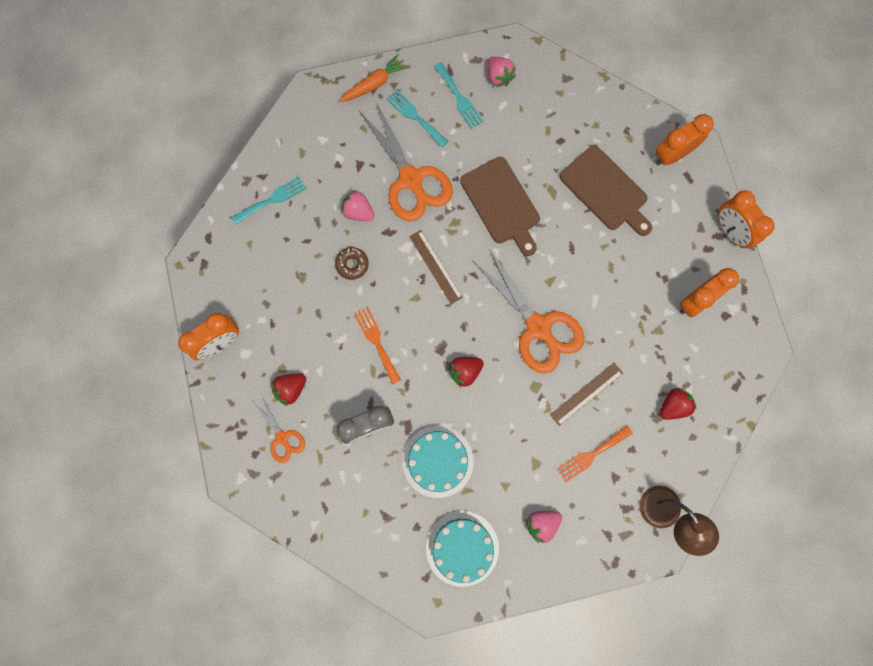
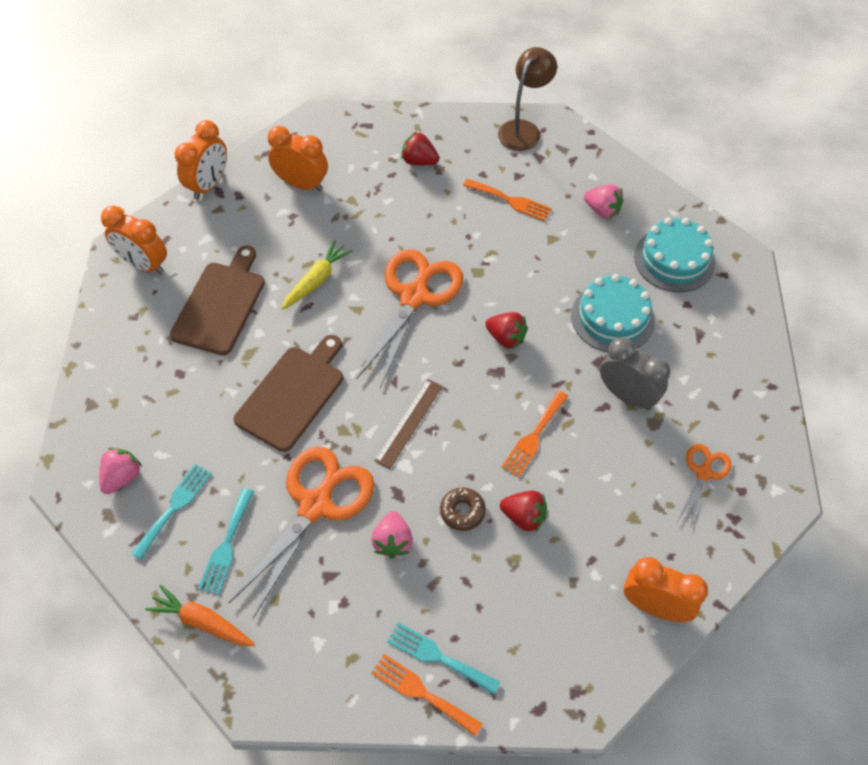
camera: 120 degrees left, 20 degrees down
red strawberry [271,374,306,406] -> red strawberry moved to [500,491,547,532]
brown ruler [550,363,623,426] -> none
none -> yellow carrot [281,240,353,310]
none -> orange fork [372,654,483,736]

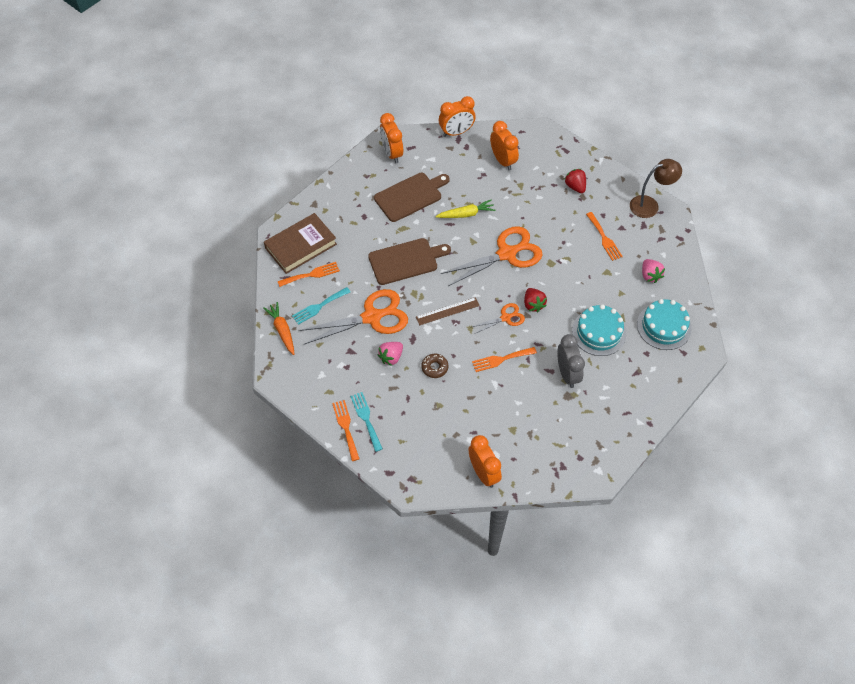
camera: 40 degrees right, 0 degrees up
pink strawberry [99,448,142,494] -> brown book [264,213,337,274]
turquoise fork [131,464,212,560] -> orange fork [277,262,340,287]
red strawberry [500,491,547,532] -> none
orange scissors [678,444,732,529] -> orange scissors moved to [472,303,525,334]

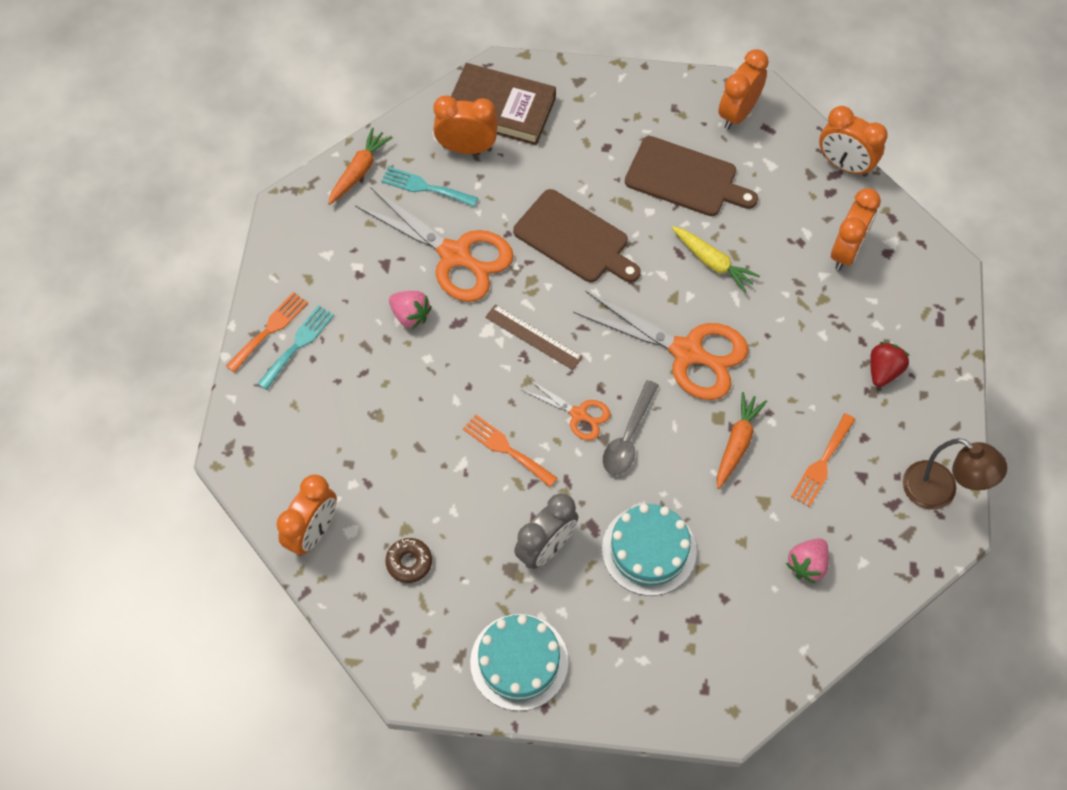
camera: 55 degrees right, 5 degrees up
orange fork [277,262,340,287] -> orange clock [433,96,498,154]
pink strawberry [377,342,403,366] -> pink strawberry turned 150 degrees counterclockwise [389,291,432,329]
brown donut [421,354,448,378] -> brown donut moved to [385,538,432,583]
red strawberry [524,288,547,312] -> grey spoon [603,380,659,475]
turquoise cake [637,299,692,350] -> turquoise cake moved to [470,614,568,711]
none -> orange carrot [717,392,767,489]

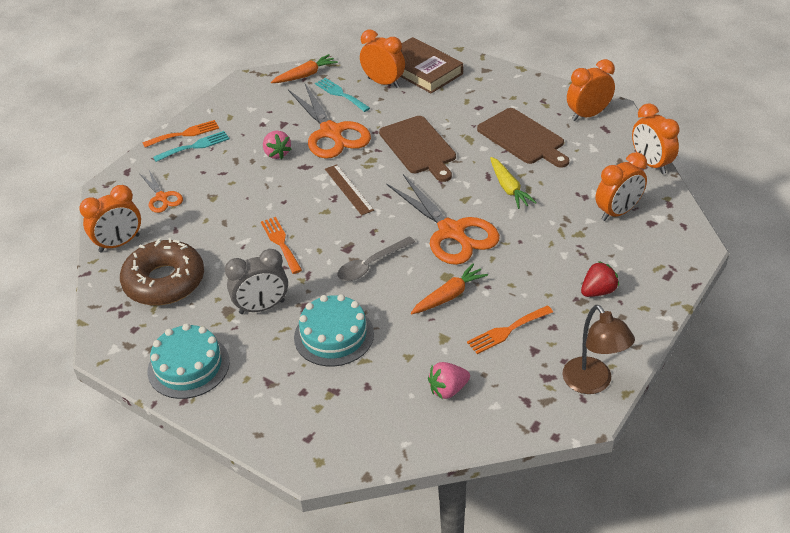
camera: 30 degrees right, 20 degrees down
brown donut [385,538,432,583] -> brown donut [120,238,204,305], size x2.25
orange scissors [521,379,611,441] -> orange scissors moved to [139,170,183,213]

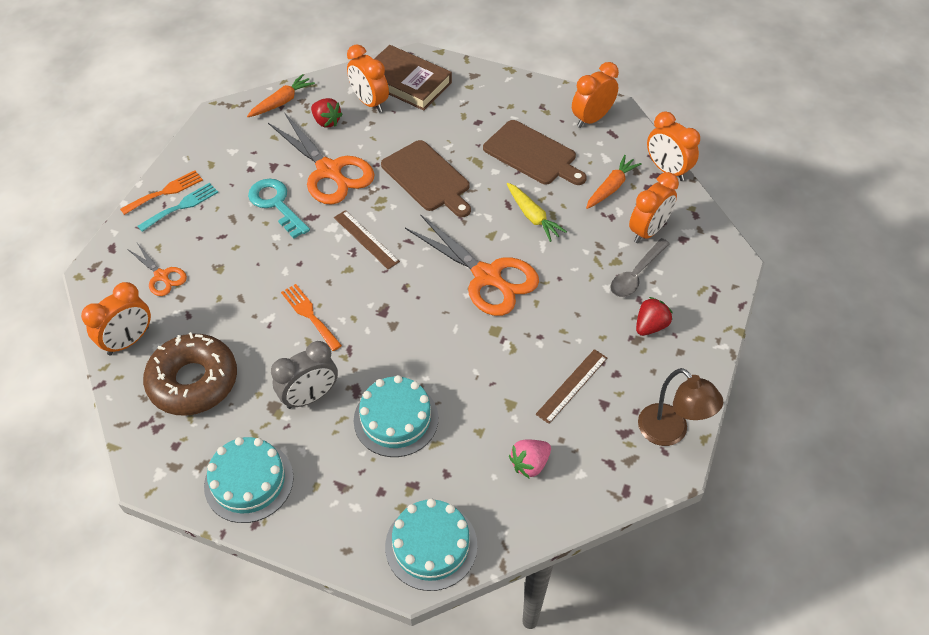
camera: 15 degrees left, 10 degrees up
pink strawberry [263,131,292,159] -> turquoise key [248,179,310,239]
turquoise fork [315,78,370,112] -> red strawberry [311,98,343,128]
grey spoon [338,236,415,281] -> grey spoon moved to [611,238,670,297]
orange clock [360,29,405,88] -> orange clock turned 150 degrees counterclockwise [347,44,389,112]
orange carrot [411,263,488,314] -> orange carrot moved to [586,155,642,209]
orange fork [467,305,553,354] -> brown ruler [536,349,607,424]
none -> turquoise cake [385,499,477,591]

